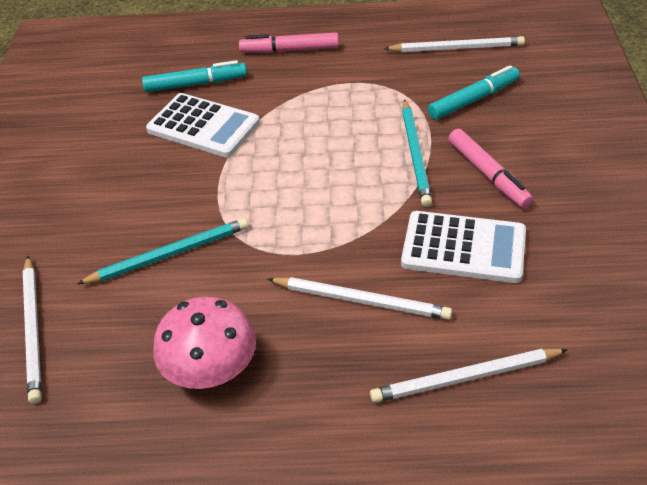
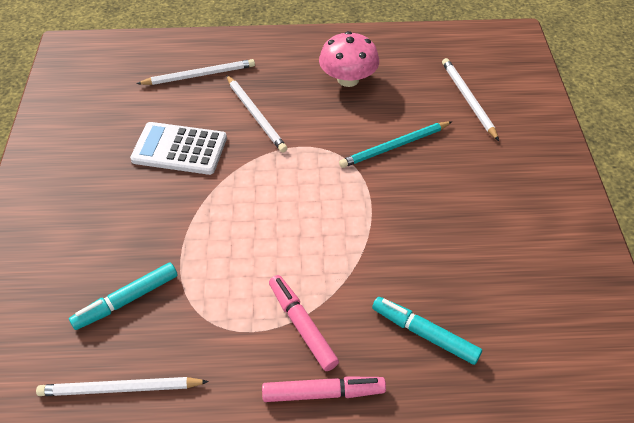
camera: 175 degrees right, 5 degrees up
turquoise marker [142,60,247,92] -> turquoise marker turned 45 degrees clockwise [372,297,482,365]
white calculator [146,93,260,158] -> none
white pencil [268,277,452,320] -> white pencil turned 135 degrees counterclockwise [226,75,287,153]
turquoise pencil [402,99,432,207] -> none
pink marker [448,129,533,208] -> pink marker moved to [269,275,339,371]

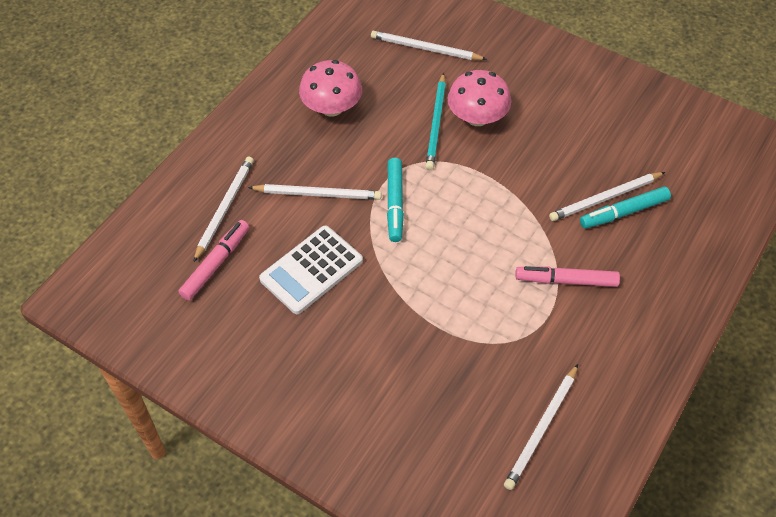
camera: 55 degrees left, 5 degrees up
turquoise marker [69,262,178,330] -> turquoise marker moved to [387,158,404,242]
pink marker [262,376,386,402] -> pink marker moved to [178,220,249,300]
none -> pink mushroom [448,70,511,126]
none -> white pencil [549,172,665,221]

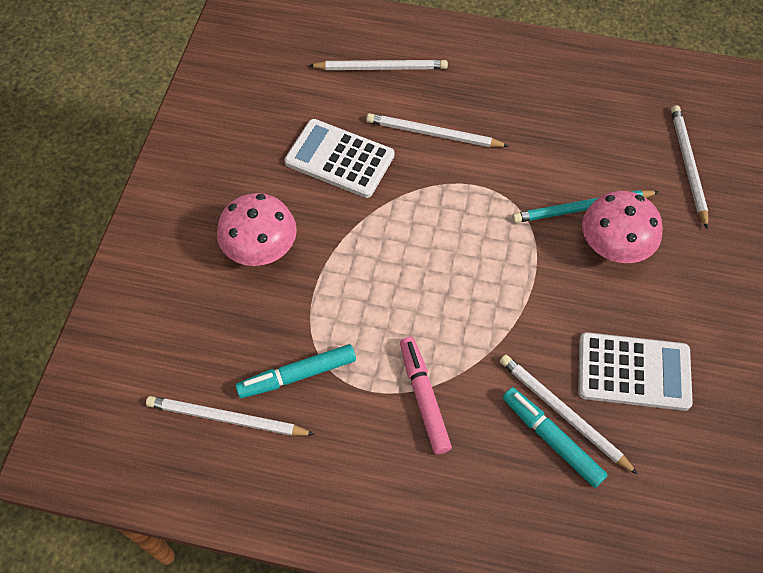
camera: 70 degrees right, 5 degrees up
pink marker [178,220,249,300] -> none
white pencil [248,184,382,200] -> white pencil turned 120 degrees clockwise [366,113,509,147]
pink mushroom [299,60,362,116] -> pink mushroom moved to [217,193,297,266]
turquoise marker [387,158,404,242] -> turquoise marker moved to [236,344,356,398]
none -> white calculator [578,332,693,411]

